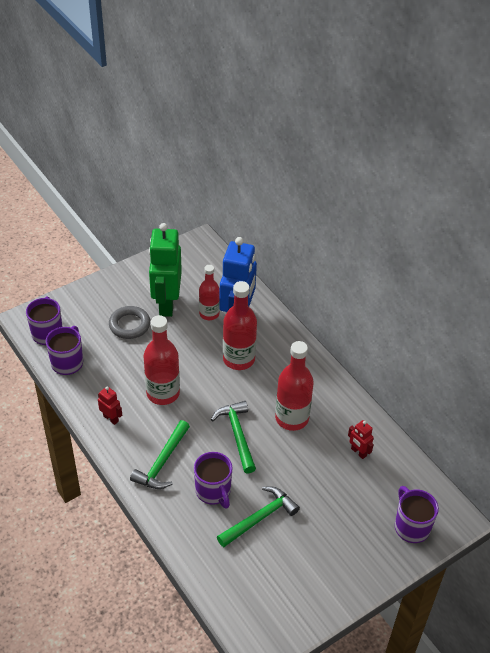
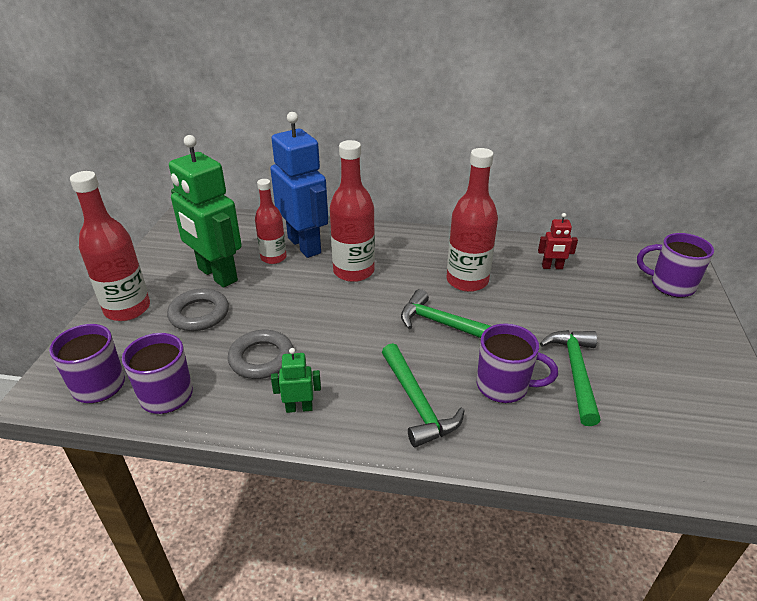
camera: 45 degrees left, 10 degrees down
red robot [98,386,122,425] -> green robot [271,348,321,413]
red bottle [144,315,180,405] -> red bottle moved to [70,171,150,321]
none -> grey ring [228,330,293,379]

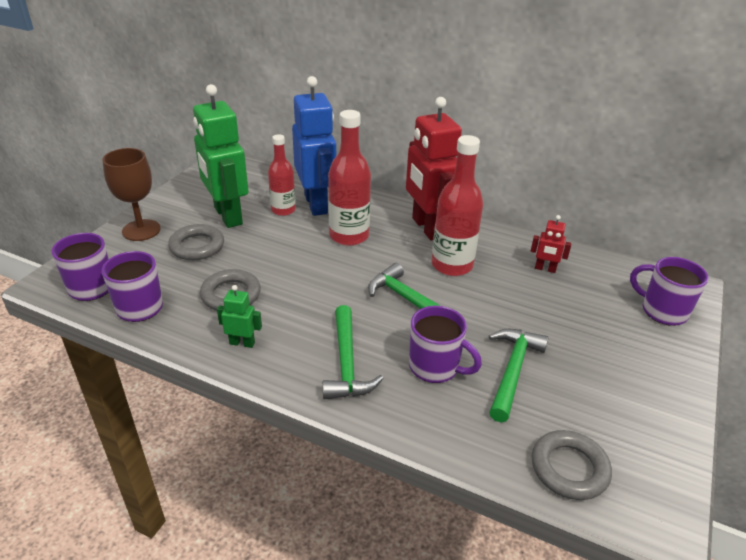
camera: 15 degrees right, 0 degrees up
red bottle [70,171,150,321] -> brown goblet [102,148,161,241]
none -> red robot [406,97,462,241]
none -> grey ring [532,430,612,500]

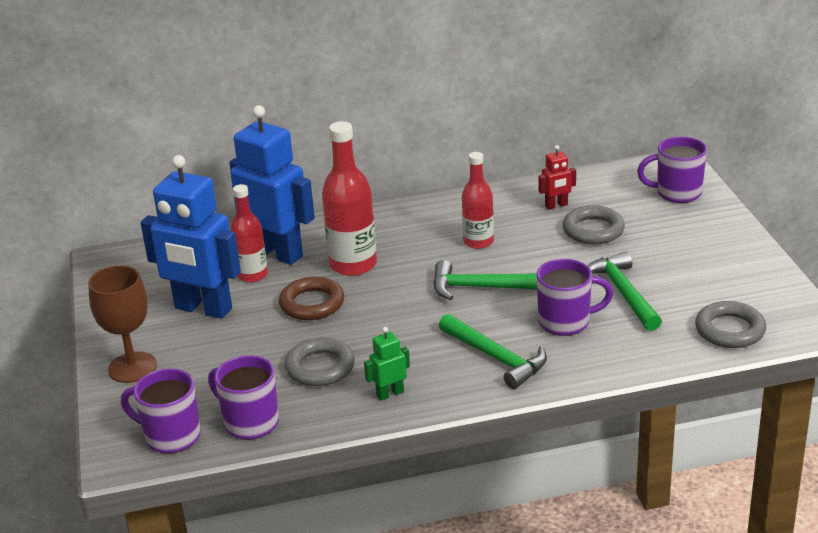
camera: 35 degrees left, 5 degrees down
grey ring [168,224,224,260] -> grey ring moved to [563,205,625,245]
green robot [193,84,249,228] -> blue robot [140,155,241,319]
red robot [406,97,462,241] -> none
red bottle [432,135,483,276] -> red bottle [462,152,494,249], size x0.65
none -> brown ring [279,277,344,320]

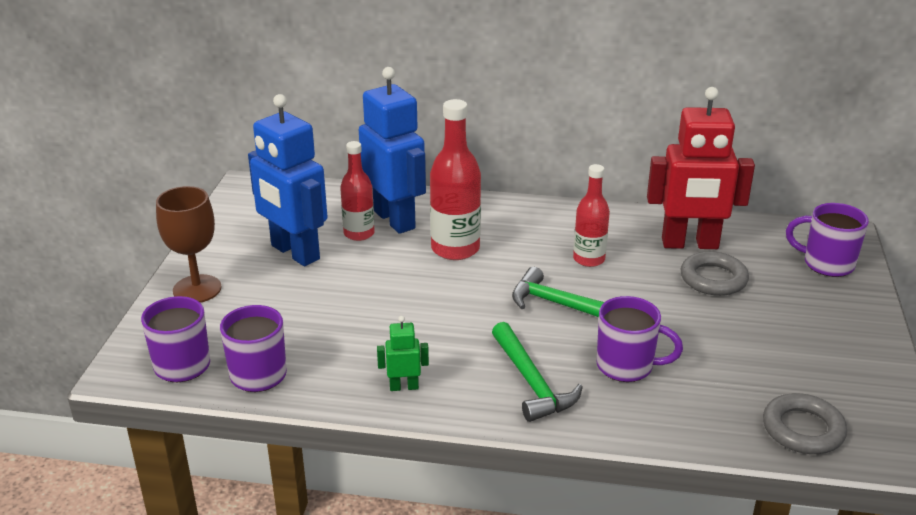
camera: 20 degrees right, 0 degrees up
brown ring [279,277,344,320] -> none
grey ring [285,337,355,386] -> none
red robot [538,145,576,210] -> red robot [647,87,755,249], size x2.32
green hammer [587,252,662,331] -> none

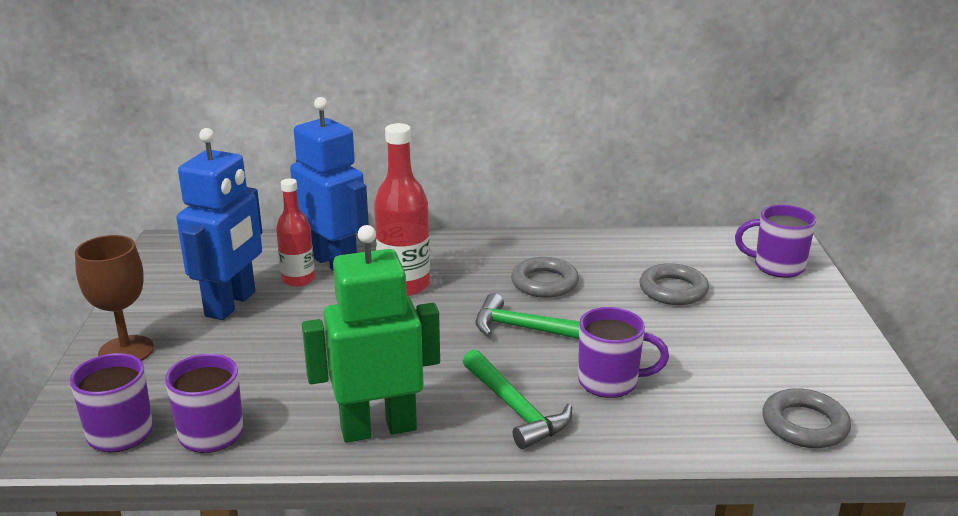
camera: 10 degrees left, 5 degrees down
blue robot [248,94,327,266] -> blue robot turned 105 degrees counterclockwise [176,128,262,320]
green robot [377,316,429,391] -> green robot [302,225,440,442], size x2.32
red bottle [573,164,610,267] -> grey ring [511,257,579,298]
red robot [647,87,755,249] -> none

